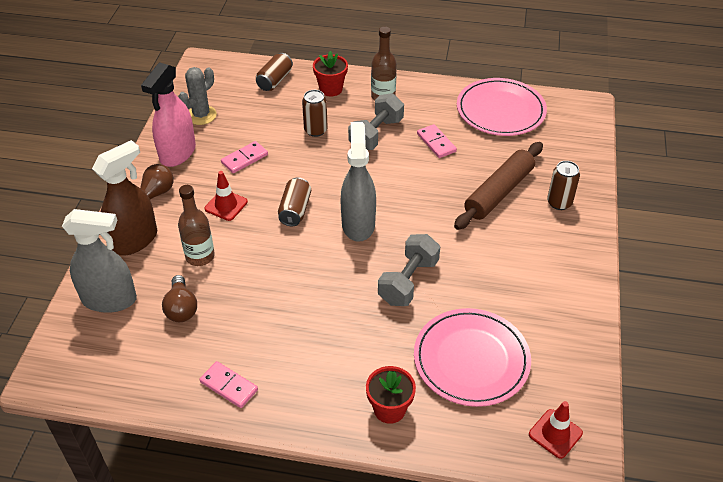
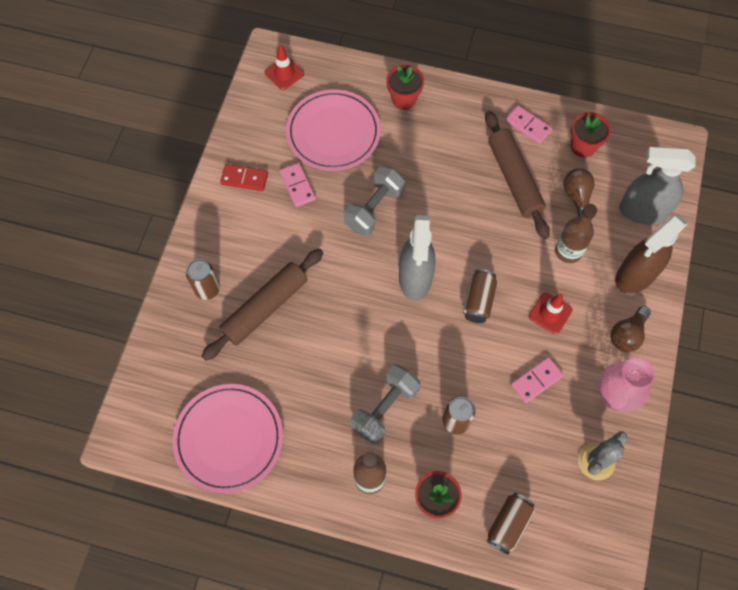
camera: 175 degrees left, 20 degrees up
pink spray bottle [141,62,196,167] -> pink vase [599,357,655,412]
pink domino [417,124,457,158] -> pink domino moved to [279,163,316,207]
none -> red domino [220,164,268,191]
none -> brown rolling pin [485,111,550,239]
none -> red flower pot [571,112,611,157]

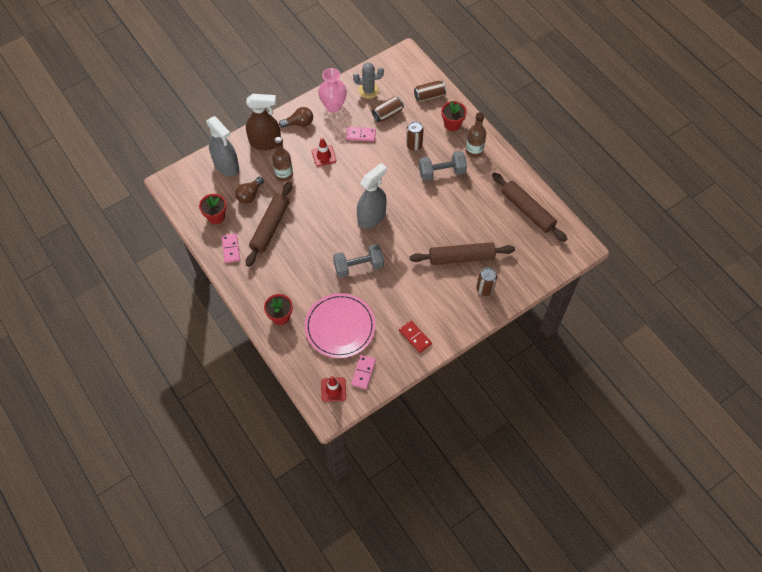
camera: 140 degrees left, 5 degrees down
pink plate [173,384,283,493] -> brown rolling pin [492,172,567,242]
pink domino [279,163,316,207] -> pink domino moved to [351,355,376,389]
brown can [463,269,497,323] -> brown can moved to [372,96,404,122]

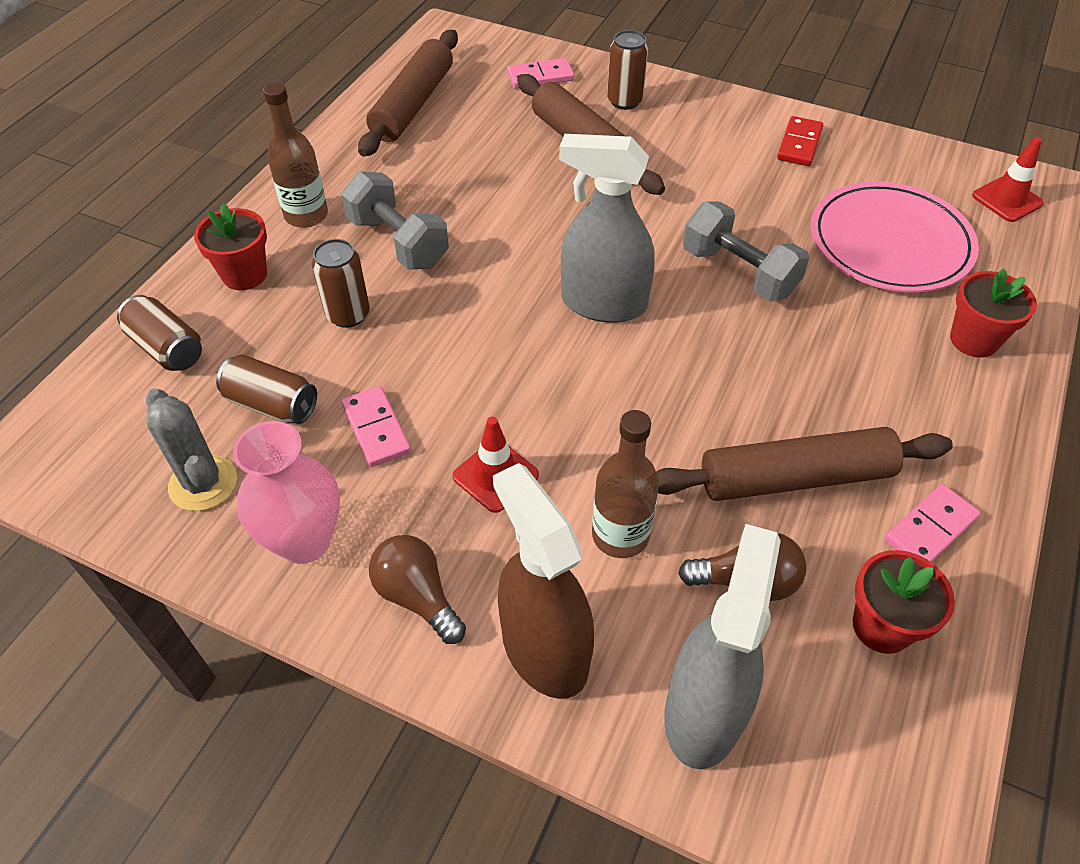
camera: 120 degrees left, 10 degrees down
pink domino [351,355,376,389] -> pink domino moved to [507,58,574,89]

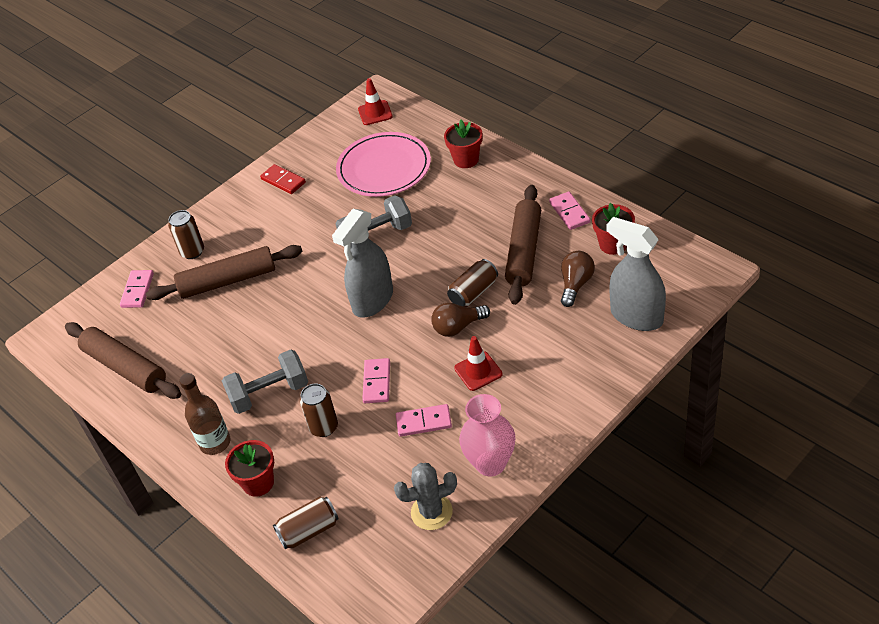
camera: 65 degrees left, 5 degrees down
brown can [216,354,317,424] -> brown can moved to [447,259,498,307]
brown light bulb [369,535,466,644] -> brown light bulb moved to [432,303,490,337]
brown spray bottle [493,463,594,699] -> none
brown bottle [592,410,659,558] -> none
none -> pink domino [362,358,390,403]

